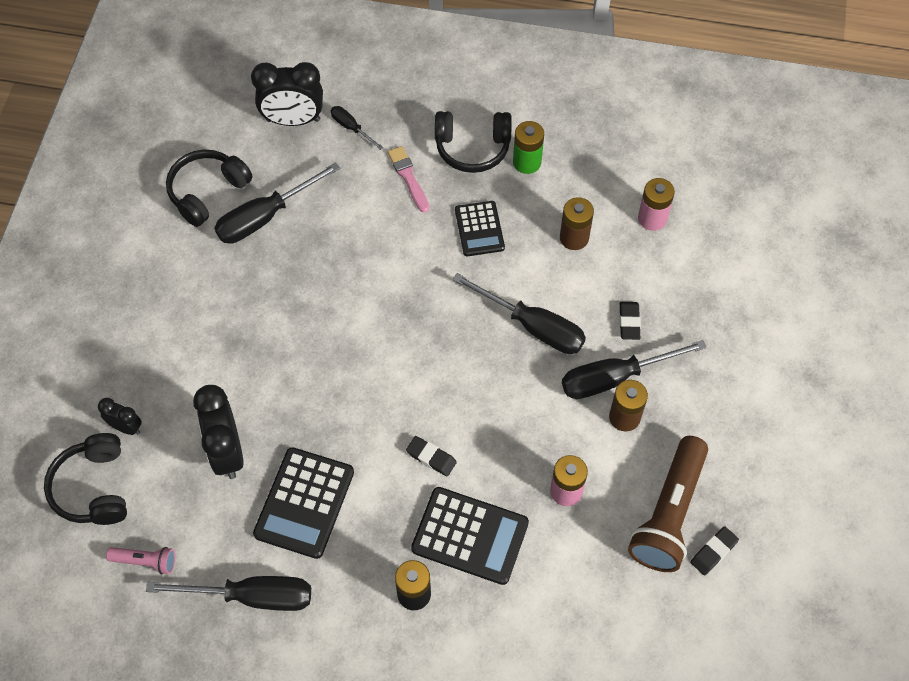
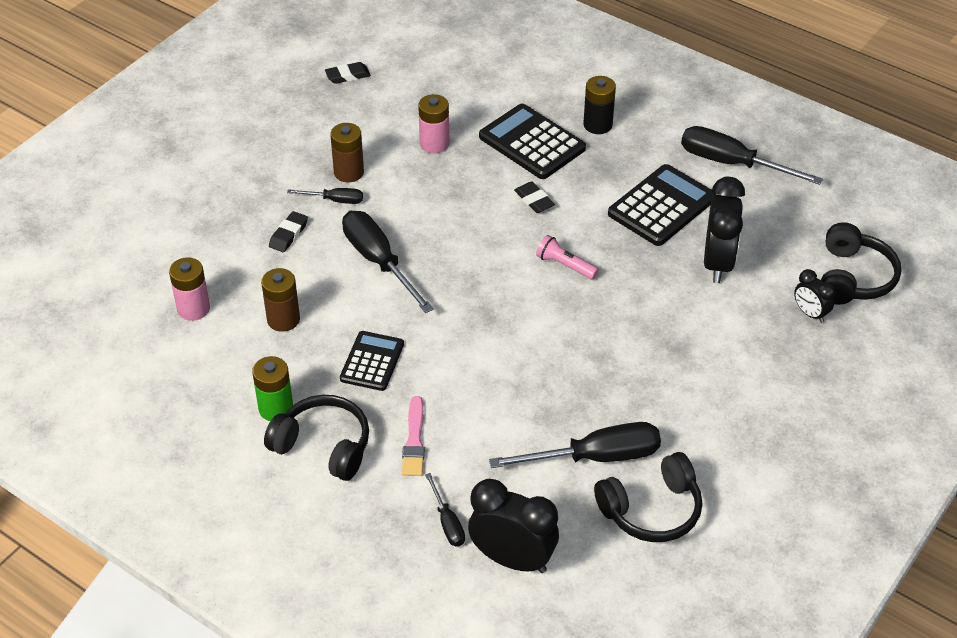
camera: 155 degrees left, 15 degrees down
pink flashlight [106,547,175,574] -> pink flashlight moved to [536,235,599,279]
black screwdriver [562,340,707,399] -> black screwdriver [287,188,363,204], size x0.51
brown flashlight [628,436,708,572] -> none

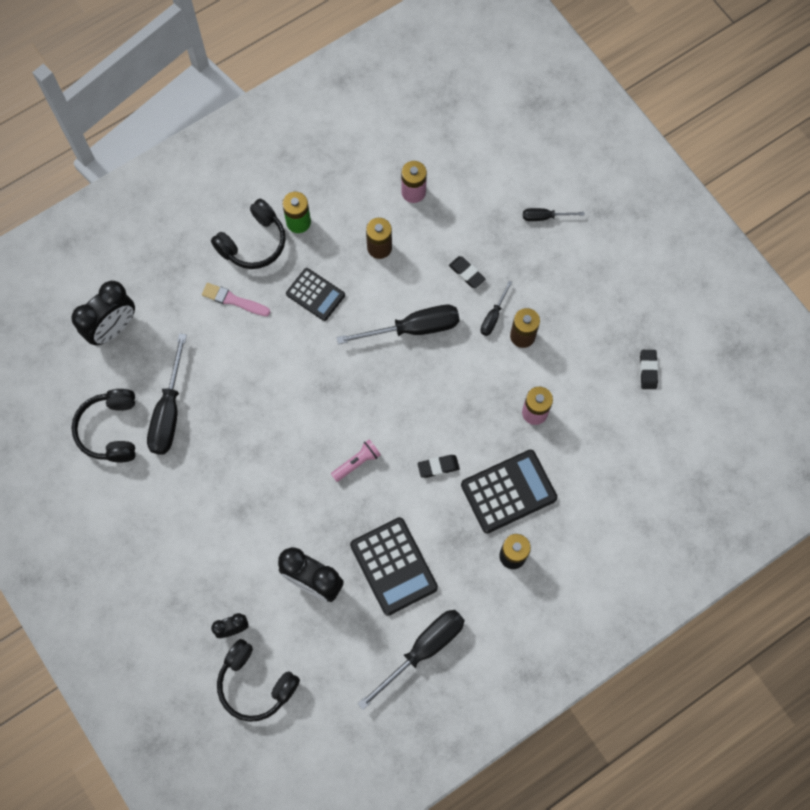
camera: 110 degrees right, 25 degrees up
black screwdriver [425,473,465,547] -> black screwdriver moved to [523,208,584,221]

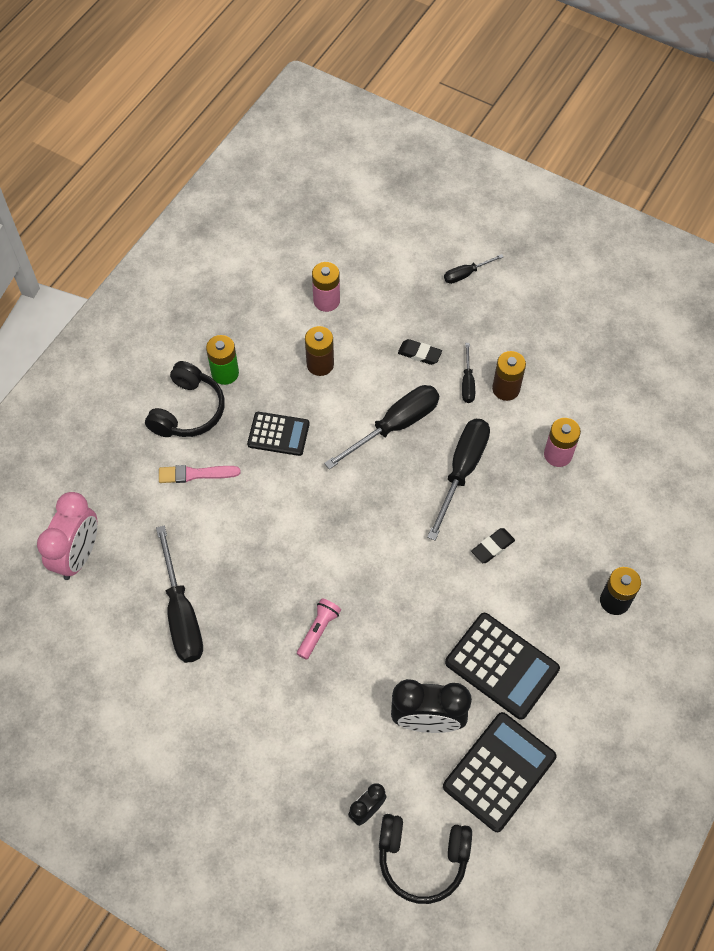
camera: 25 degrees left, 10 degrees down
black headphones [71,389,135,462] -> none
black clock [72,281,135,346] -> pink clock [37,492,97,580]
pink flashlight [331,439,381,482] -> pink flashlight moved to [297,598,341,660]
black screwdriver [358,610,465,710] -> black screwdriver moved to [427,419,490,541]
black calculator [461,450,557,533] -> black calculator moved to [443,712,556,832]
black eraser [640,350,658,389] -> none

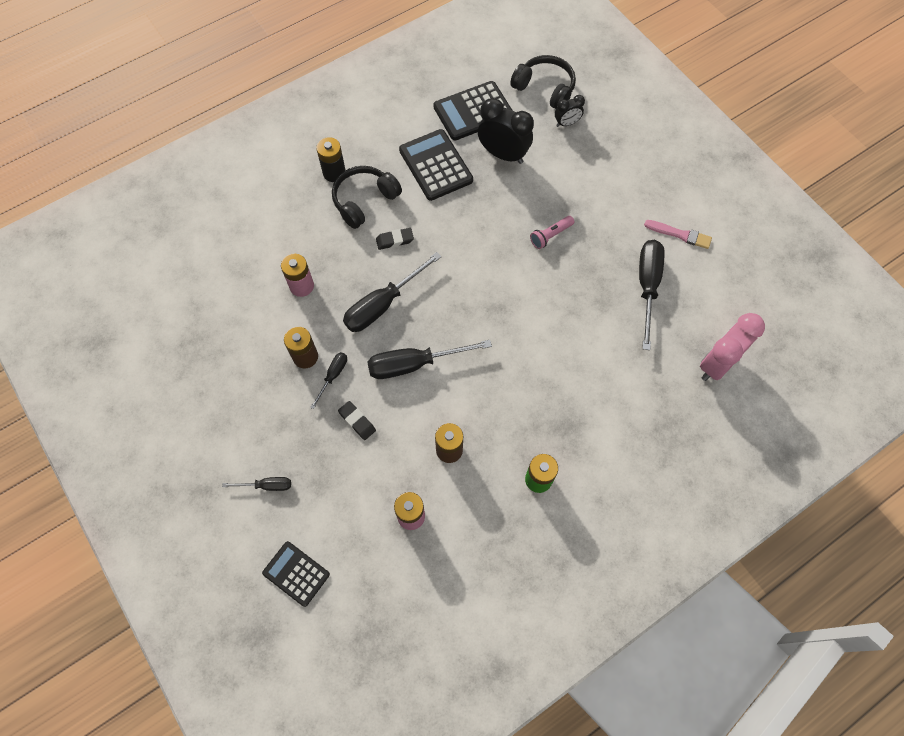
camera: 155 degrees left, 5 degrees up
black headphones [145,361,225,437] -> black headphones moved to [332,166,402,229]
pink brush [159,465,241,483] -> pink brush moved to [644,220,712,249]
black calculator [247,412,310,456] -> black calculator moved to [262,541,330,607]

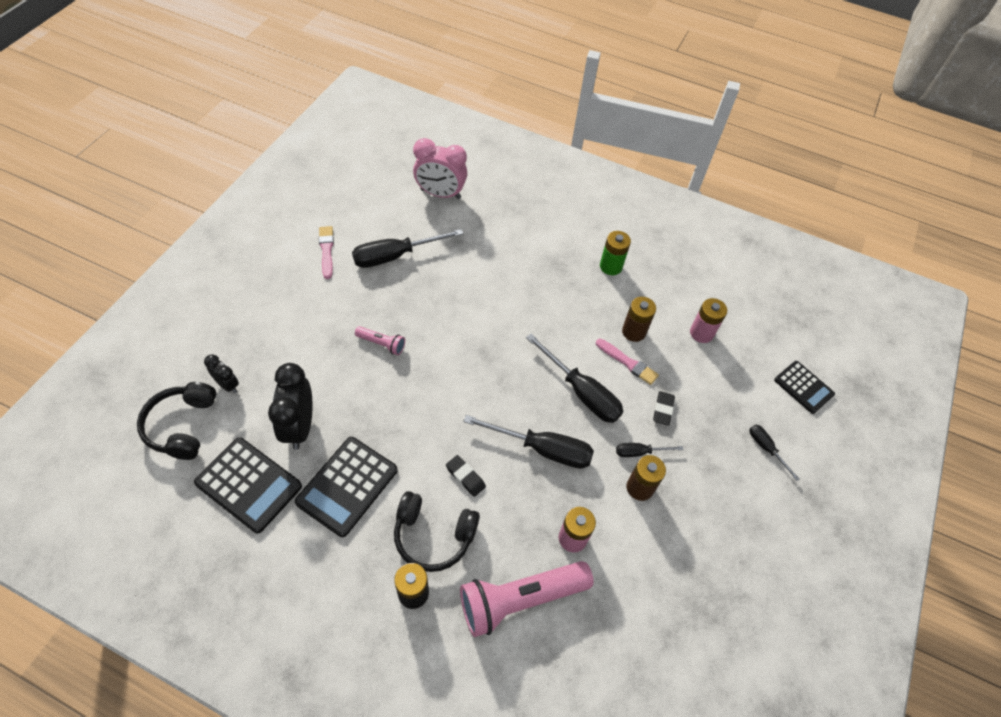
camera: 125 degrees left, 10 degrees down
black calculator [262,541,330,607] -> black calculator turned 45 degrees counterclockwise [774,361,835,414]
none -> pink flashlight [460,561,594,637]
none -> pink brush [596,339,659,385]

